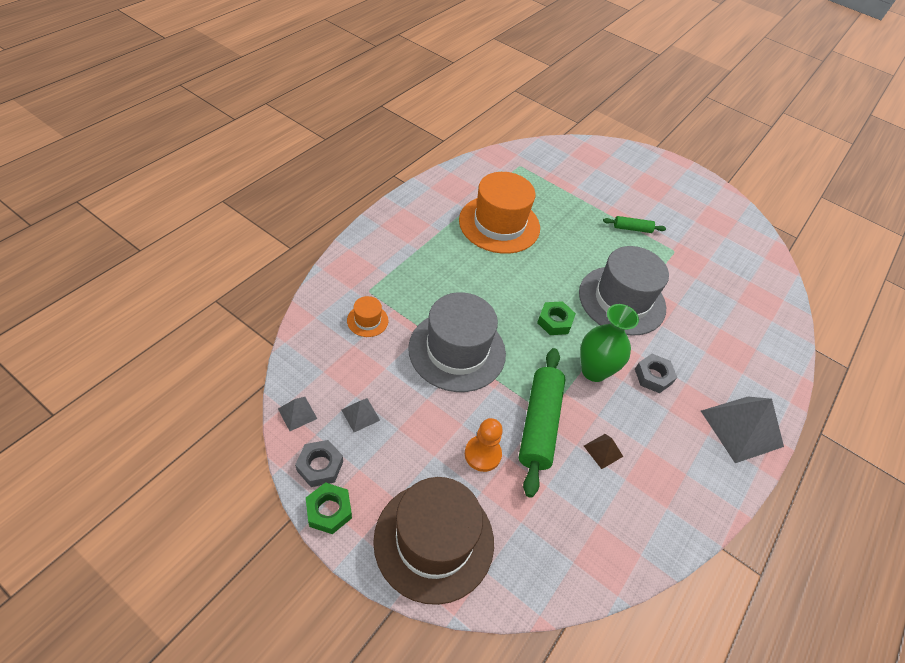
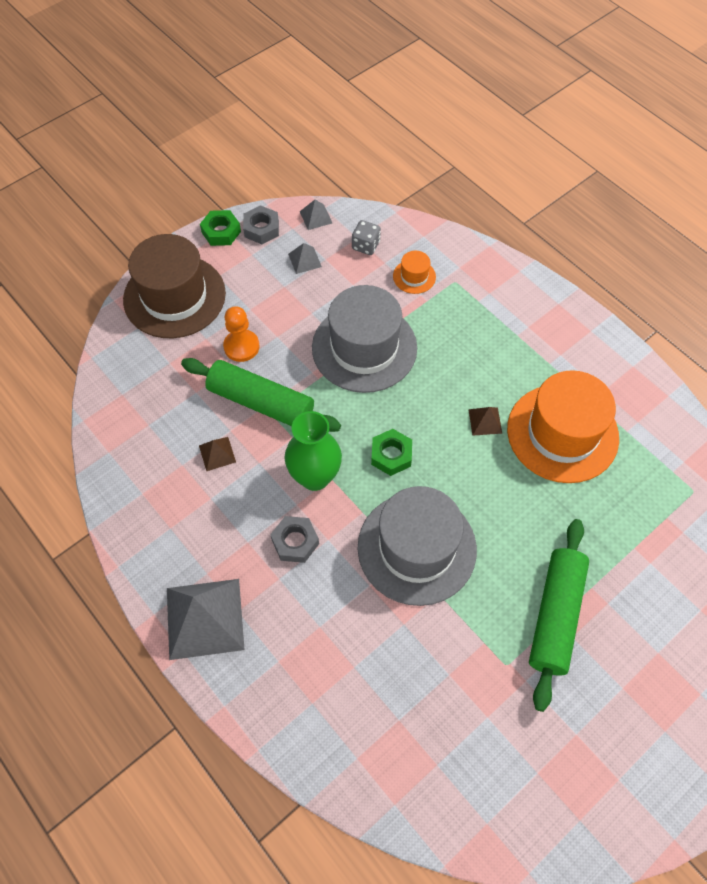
camera: 110 degrees right, 10 degrees up
green rolling pin [603,216,666,233] -> green rolling pin [529,519,589,712], size x2.03
none -> grey dice [352,220,381,255]
none -> brown pyramid [468,407,502,436]

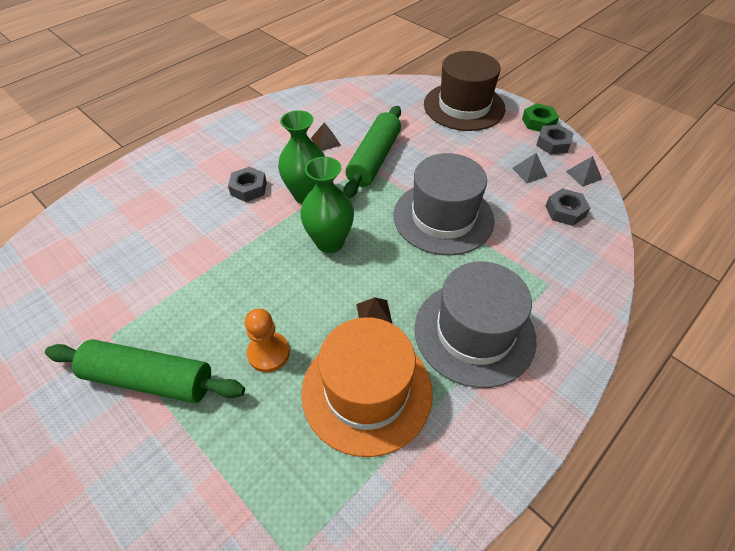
camera: 85 degrees right, 10 degrees down
grey pyramid [167,579,245,660] -> none
orange pawn [223,306,260,362] -> orange pawn moved to [245,309,290,372]
grey dice [352,220,381,255] -> grey nut [545,188,590,226]
grey hat [358,486,477,606] -> grey hat moved to [414,262,536,388]
green nut [371,429,412,476] -> green vase [300,157,354,253]
orange hat [393,250,436,294] -> none

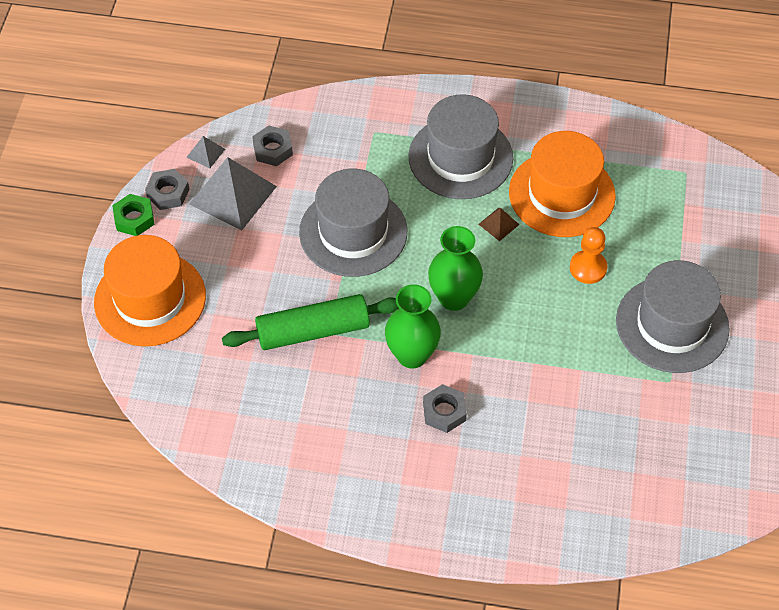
camera: 125 degrees left, 5 degrees up
green rolling pin [45,339,245,403] -> grey hat [616,260,730,373]
brown pyramid [311,123,341,151] -> none
brown hat [424,51,505,131] -> orange hat [94,235,206,346]
grey pyramid [512,153,548,183] -> grey pyramid [189,157,277,230], size x2.20

